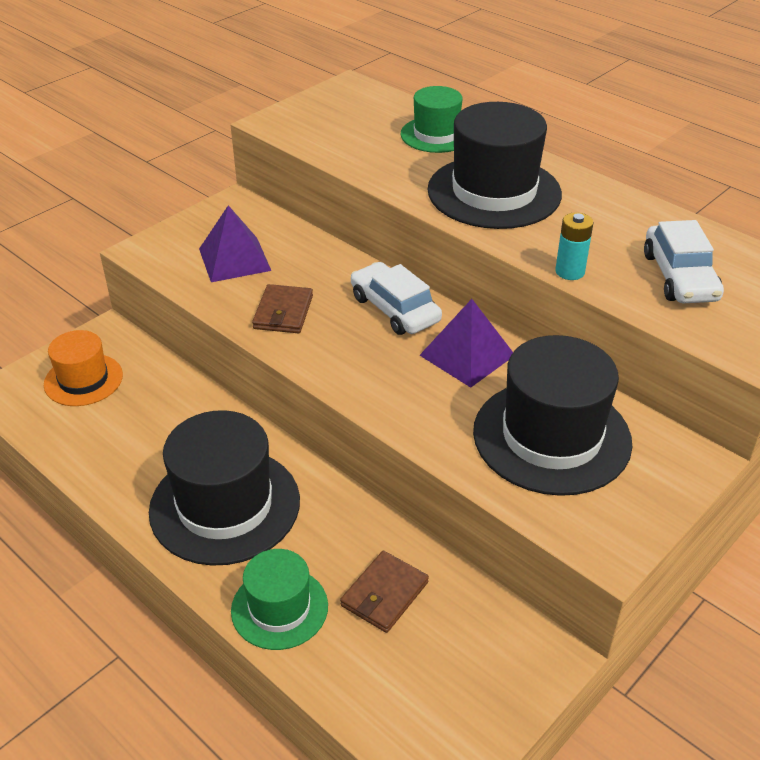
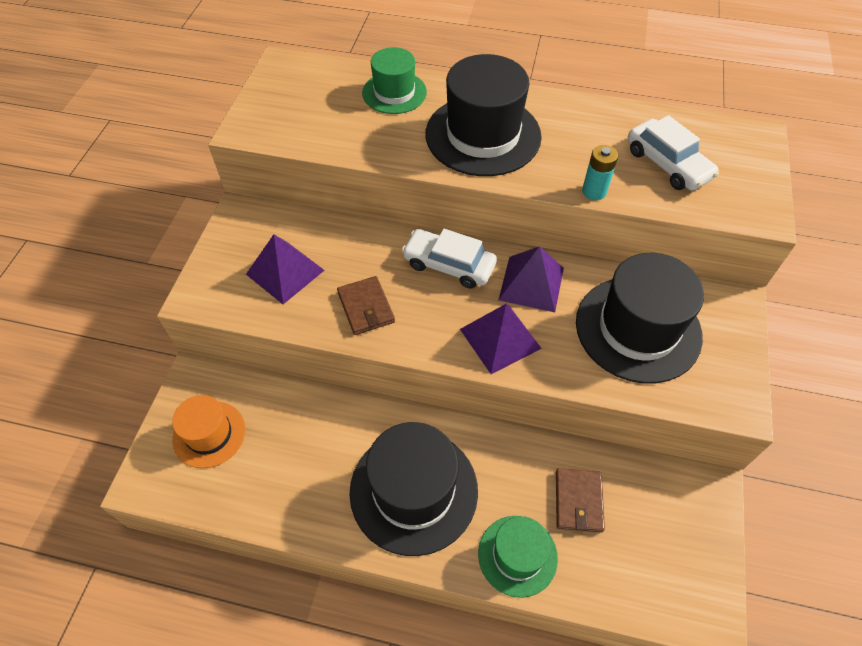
camera: 30 degrees left, 15 degrees up
none -> purple pyramid [460,304,542,374]

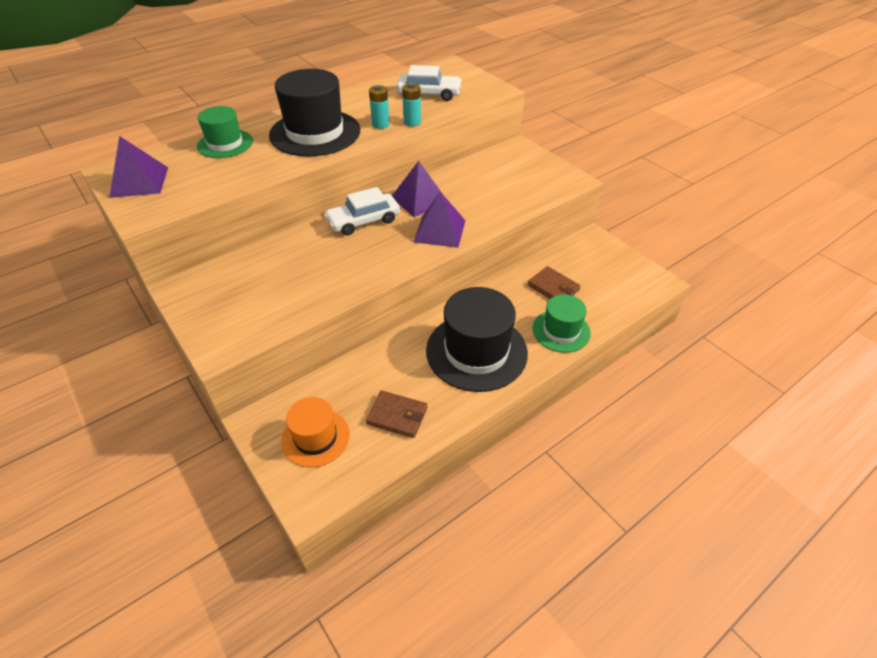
camera: 50 degrees left, 10 degrees down
purple pyramid [246,234,325,304] -> purple pyramid moved to [109,136,168,198]
brown wallet [337,276,395,335] -> brown wallet moved to [366,391,427,438]
black hat [576,253,704,383] -> none
none -> turquoise battery [369,85,390,129]

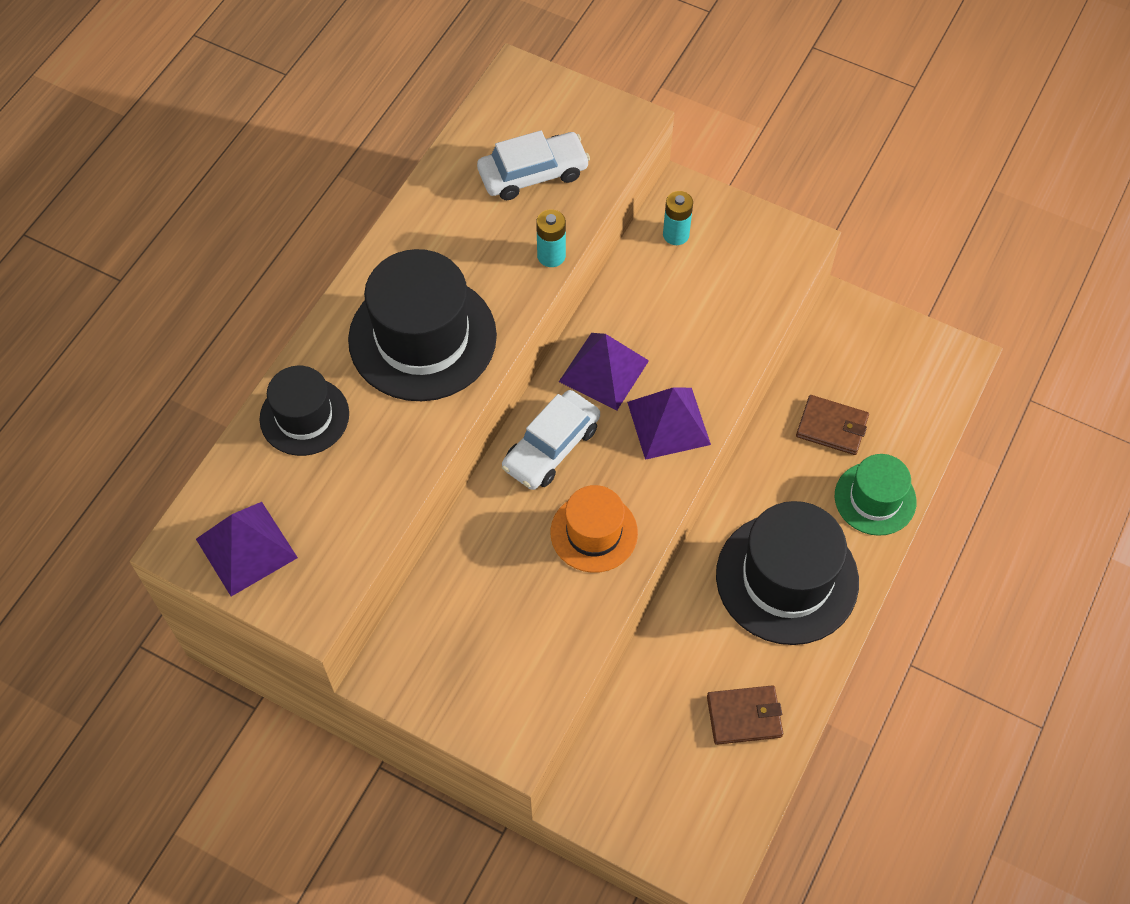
camera: 25 degrees left, 15 degrees up
green hat [197,106,253,158] -> black hat [259,366,349,456]
orange hat [281,397,350,467] -> orange hat moved to [550,485,638,573]
turquoise battery [369,85,390,129] -> turquoise battery moved to [663,191,693,245]

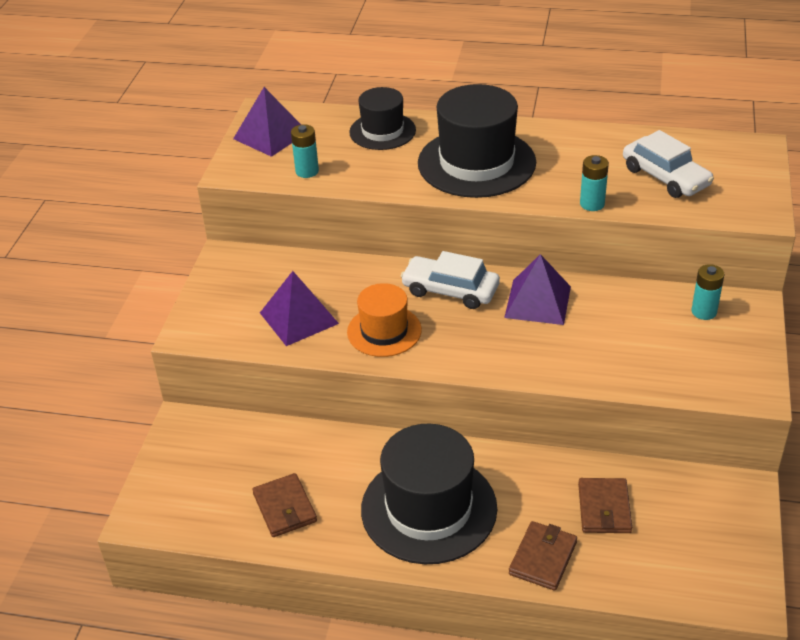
camera: 75 degrees right, 20 degrees down
purple pyramid [627,387,711,460] -> purple pyramid moved to [260,271,339,346]
green hat [835,454,917,536] -> brown wallet [509,521,577,591]
none -> turquoise battery [291,124,319,178]

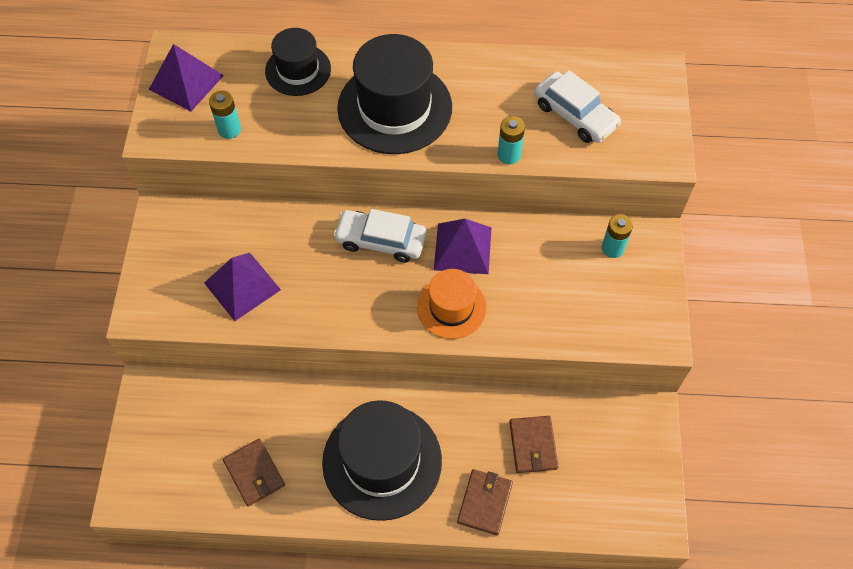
camera: 10 degrees left, 20 degrees up
orange hat [347,283,422,357] -> orange hat moved to [417,269,487,339]

